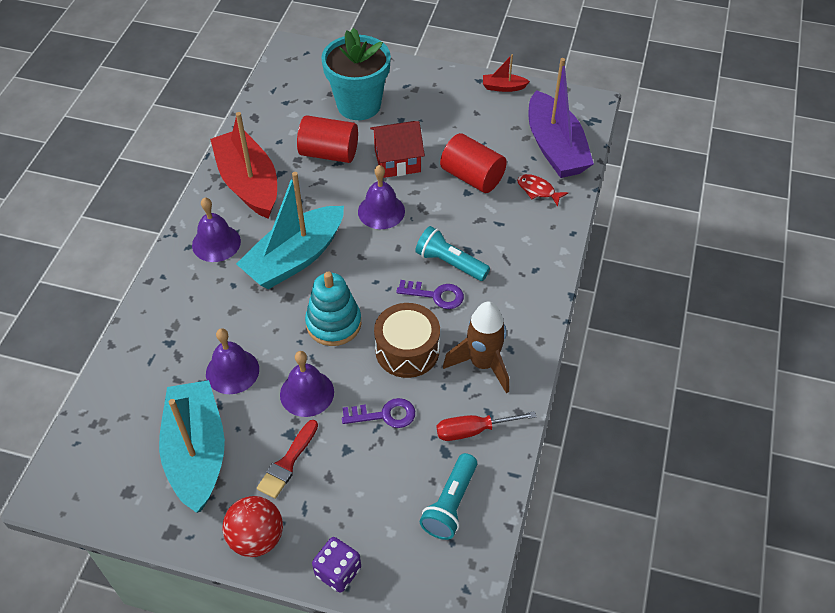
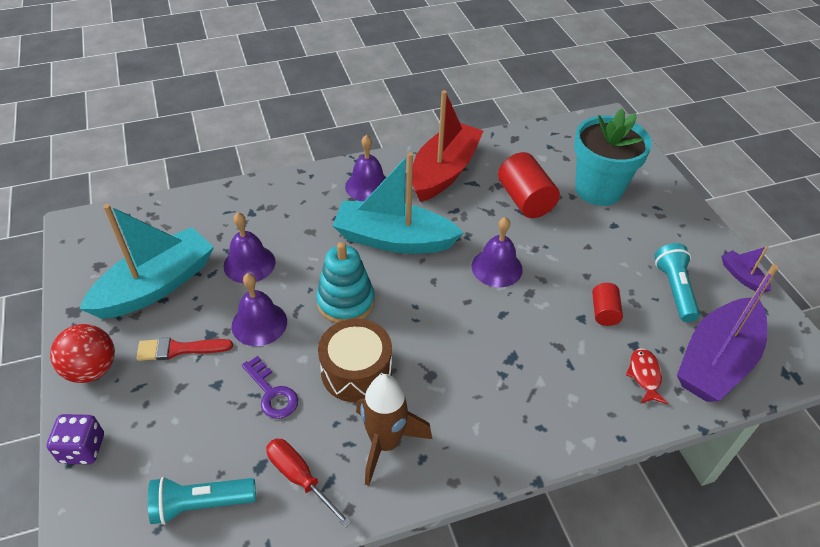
camera: 55 degrees right, 5 degrees down
red house [370,121,425,178] -> none
purple key [396,280,464,309] -> none
turquoise flashlight [415,226,490,281] -> turquoise flashlight moved to [655,243,700,322]
red cylinder [440,133,507,193] -> red cylinder [592,283,623,326], size x0.56
red boat [483,54,530,92] -> purple boat [721,246,771,293]

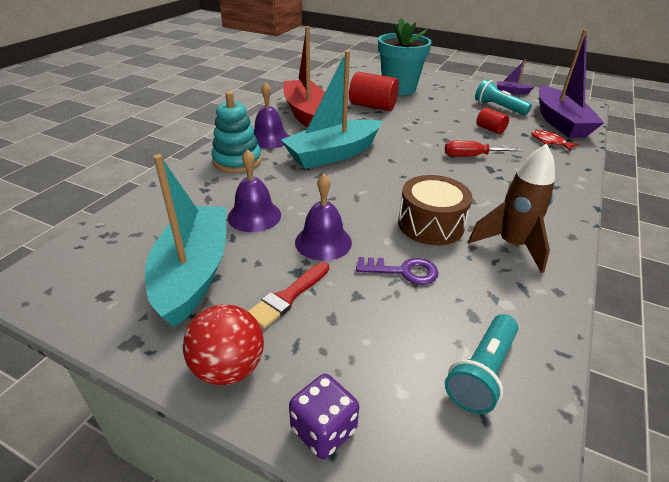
camera: 45 degrees left, 10 degrees down
red screwdriver [266,438,352,528] -> red screwdriver moved to [445,140,524,157]
turquoise stacking toy [316,242,375,323] -> turquoise stacking toy moved to [211,92,261,173]
purple bell [472,217,523,287] -> none

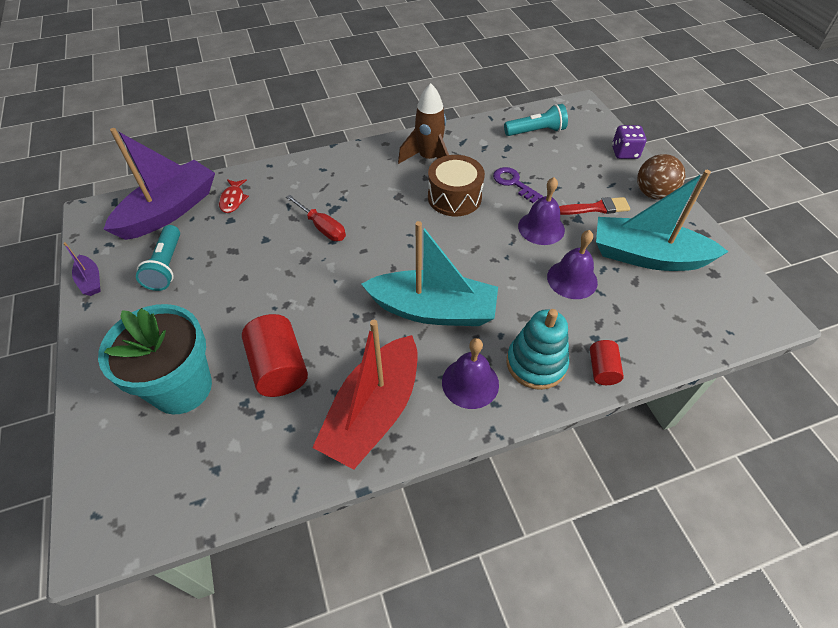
camera: 135 degrees left, 15 degrees up
turquoise boat [145,154,226,328] -> turquoise boat turned 60 degrees clockwise [596,170,729,271]
red ball [183,304,264,385] -> brown ball [637,154,686,200]
red cylinder [476,107,509,134] -> red cylinder moved to [590,340,624,385]

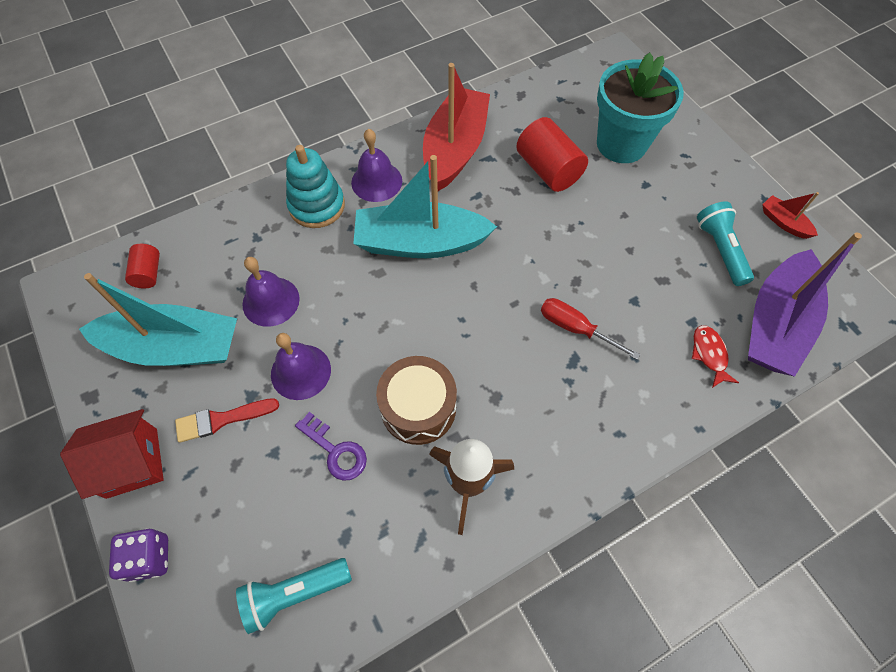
camera: 170 degrees right, 10 degrees up
purple boat [63,242,101,296] -> red boat [762,192,819,239]
red cylinder [590,340,624,385] -> red cylinder moved to [125,244,160,289]
brown ball [637,154,686,200] -> red house [60,409,164,499]

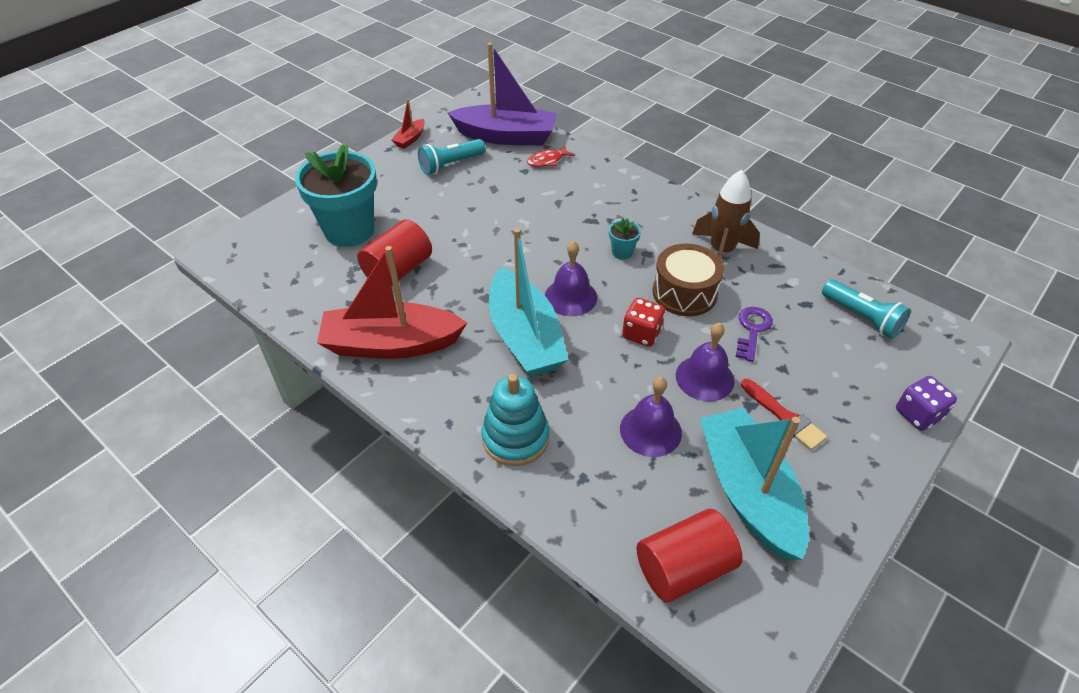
camera: 110 degrees left, 15 degrees down
red house [60,409,164,499] -> none
red cylinder [125,244,160,289] -> red cylinder [637,509,743,603], size x1.79
purple bell [351,129,402,202] -> purple bell moved to [545,241,597,316]
red screwdriver [541,298,640,360] -> none
none -> turquoise flower pot [609,218,641,260]
none -> red dice [622,298,665,347]

